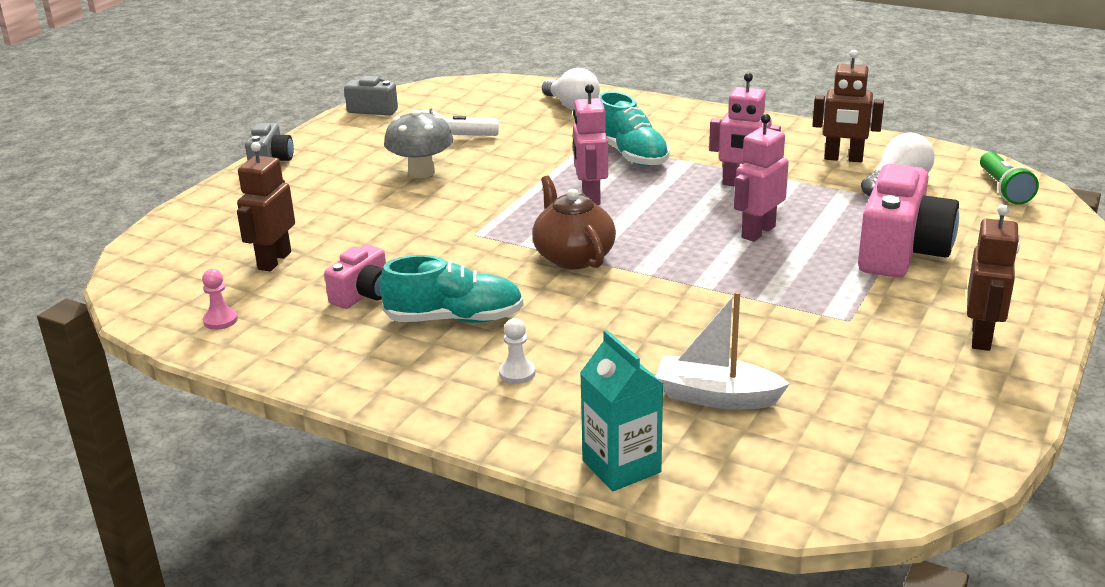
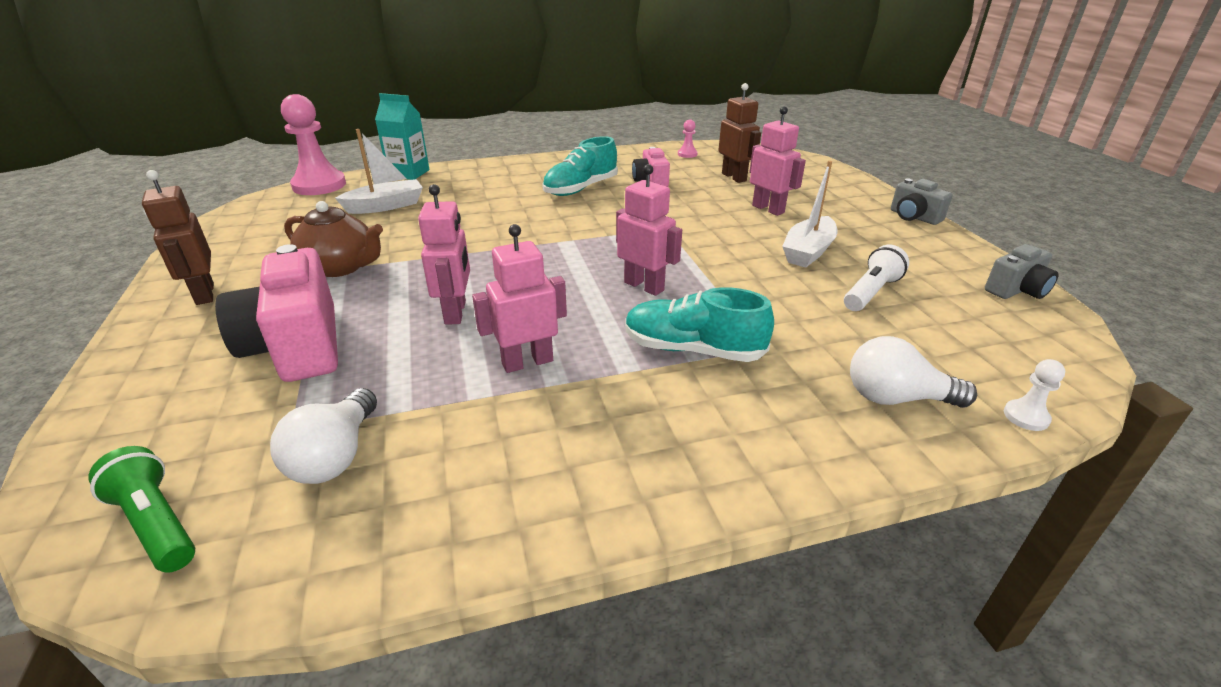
camera: 135 degrees right, 5 degrees up
grey mushroom [384,110,453,178] -> white boat [782,161,838,268]
white pawn [499,318,535,384] -> white pawn moved to [1004,359,1065,431]
brown teapot [532,175,616,269] -> brown teapot moved to [284,201,383,277]
brown robot [812,50,884,162] -> none
none -> pink pawn [281,94,346,195]
none -> pink robot [750,106,806,216]

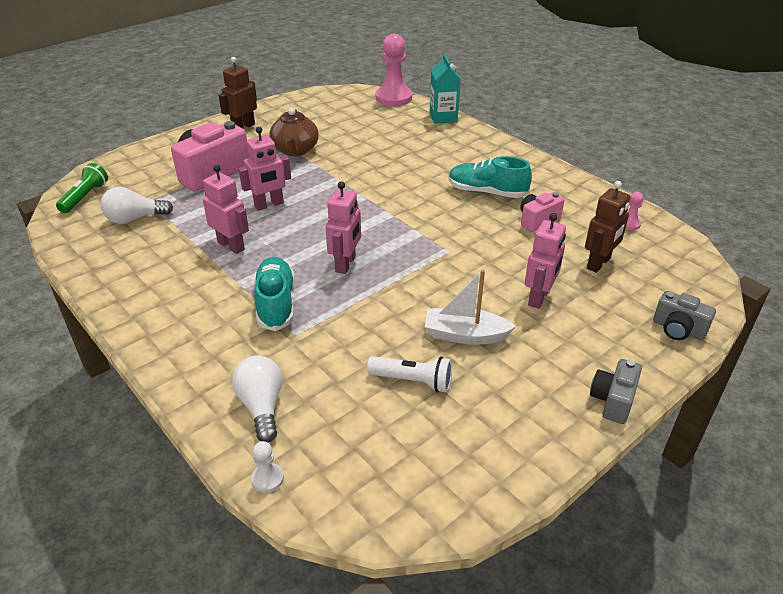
camera: 65 degrees right, 5 degrees up
white boat [335,129,423,214] -> none
grey camera [985,244,1059,299] -> grey camera moved to [653,291,716,340]

